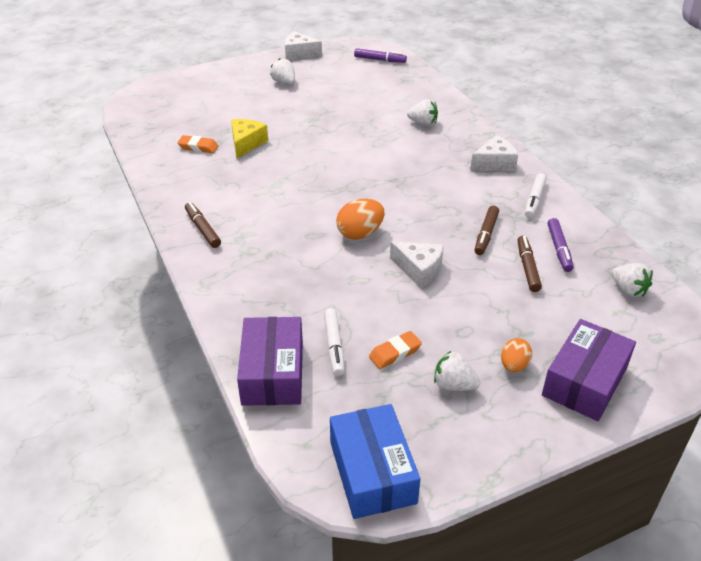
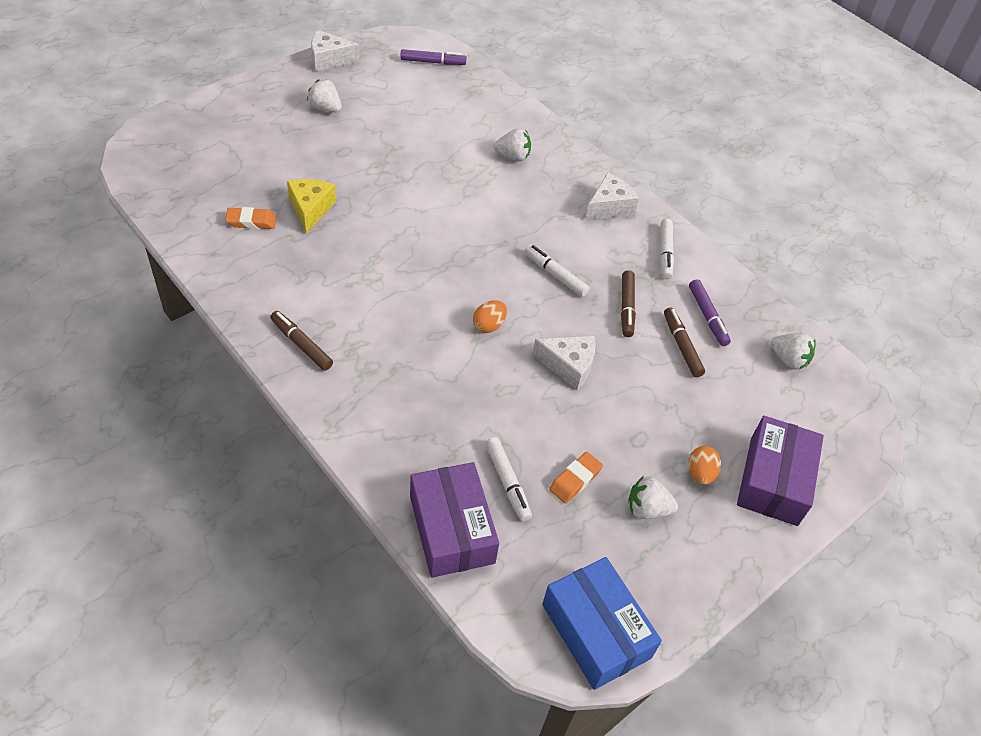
camera: 20 degrees left, 10 degrees up
orange egg [336,199,384,240] -> orange egg [473,300,507,333], size x0.65
none -> white marker [524,245,590,297]

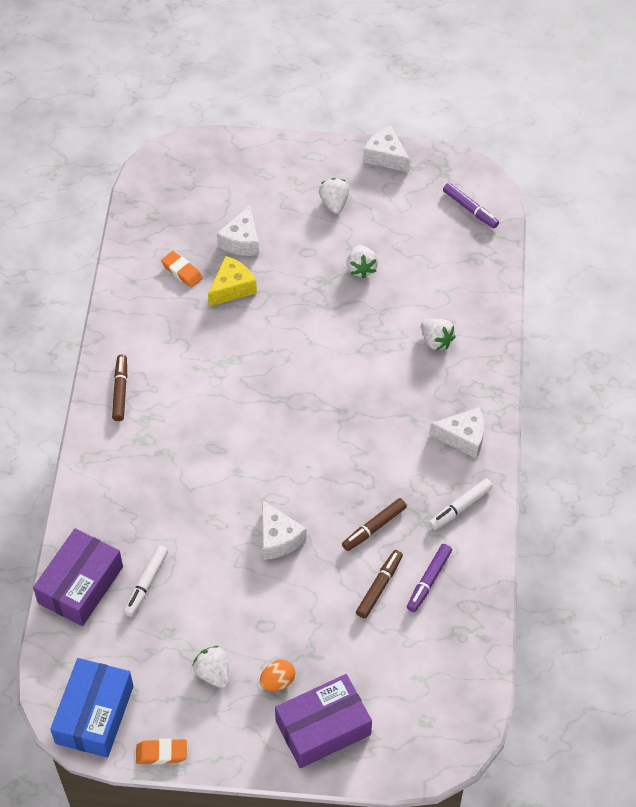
camera: 50 degrees right, 5 degrees up
orange egg [473,300,507,333] -> none
white marker [524,245,590,297] -> none
orange eraser [549,452,603,503] -> orange eraser moved to [136,739,187,764]
white strawberry [771,333,816,370] -> white strawberry moved to [347,245,378,279]
none -> white cheese [217,205,259,256]

